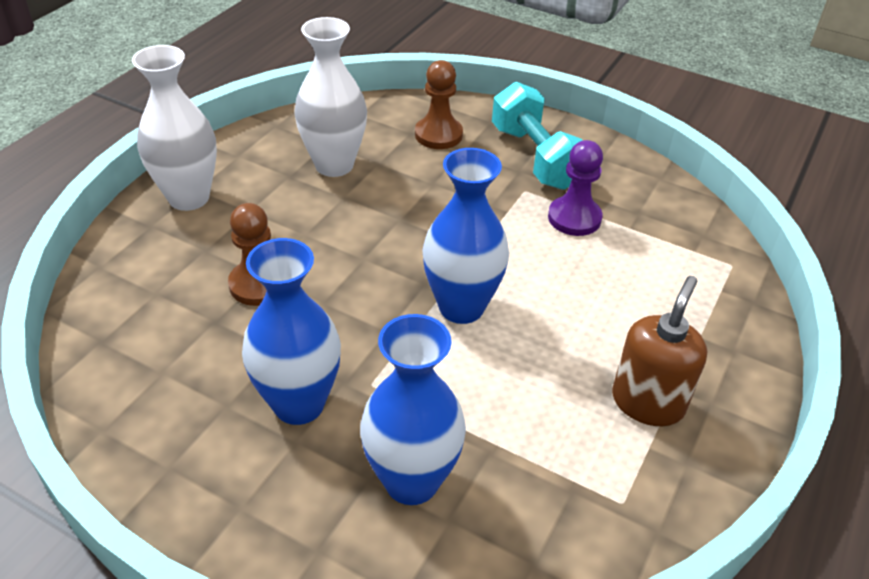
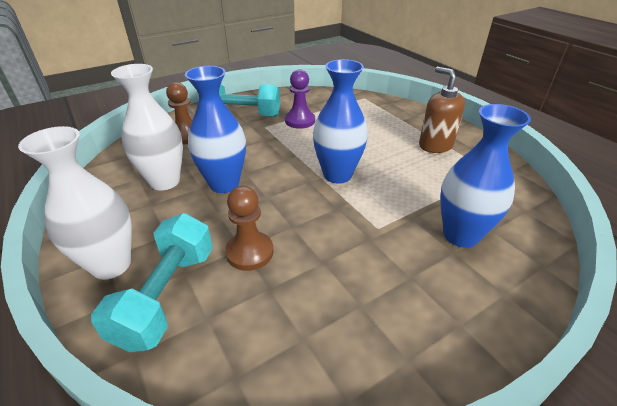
camera: 60 degrees left, 5 degrees down
blue vase [242,238,341,425] -> blue vase moved to [185,66,246,193]
none -> turquoise dumbbell [91,213,213,352]

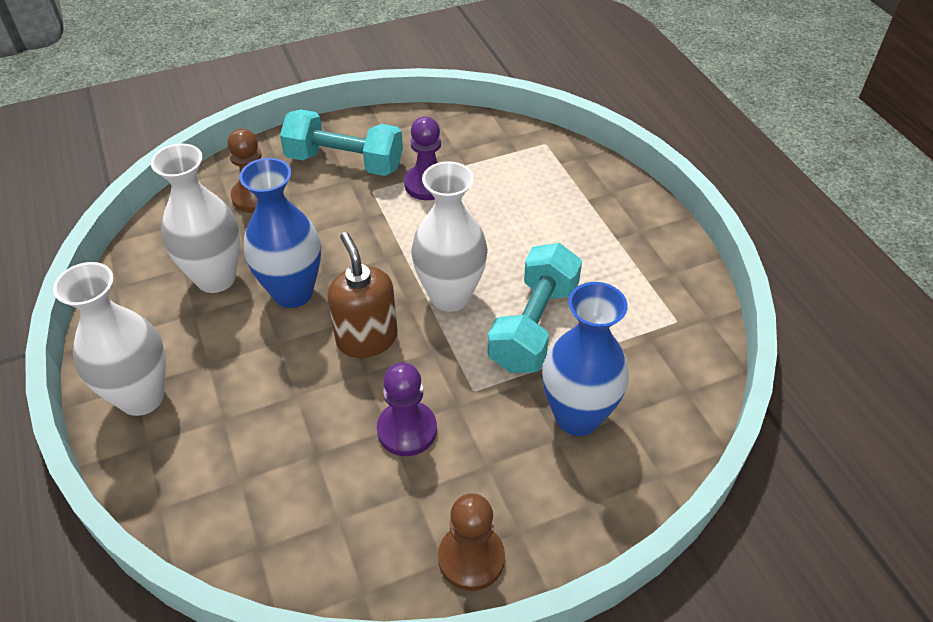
camera: 10 degrees right, 10 degrees up
turquoise dumbbell [91,213,213,352] -> turquoise dumbbell moved to [487,243,582,373]
brown pawn [225,186,273,271] -> brown pawn moved to [438,493,505,591]
blue vase [313,59,368,184] -> white vase [411,161,488,312]
brown soap dispenser [419,67,465,153] -> brown soap dispenser moved to [327,232,397,358]
none -> purple pawn [377,363,437,456]

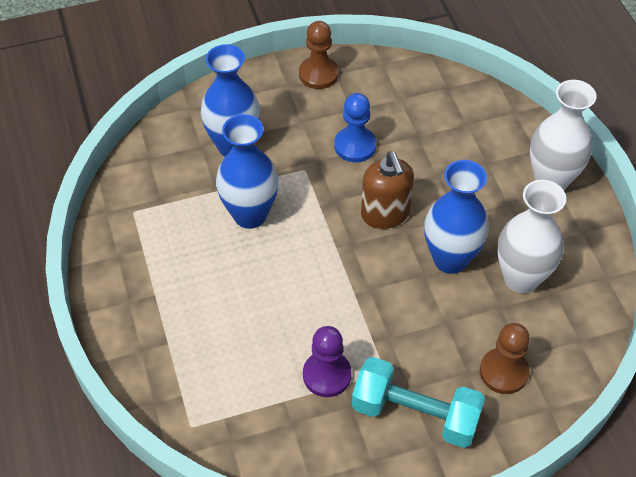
camera: 175 degrees left, 5 degrees up
purple pawn [377,363,437,456] -> blue pawn [334,93,377,162]
white vase [411,161,488,312] -> none
turquoise dumbbell [487,243,582,373] -> blue vase [216,114,279,229]

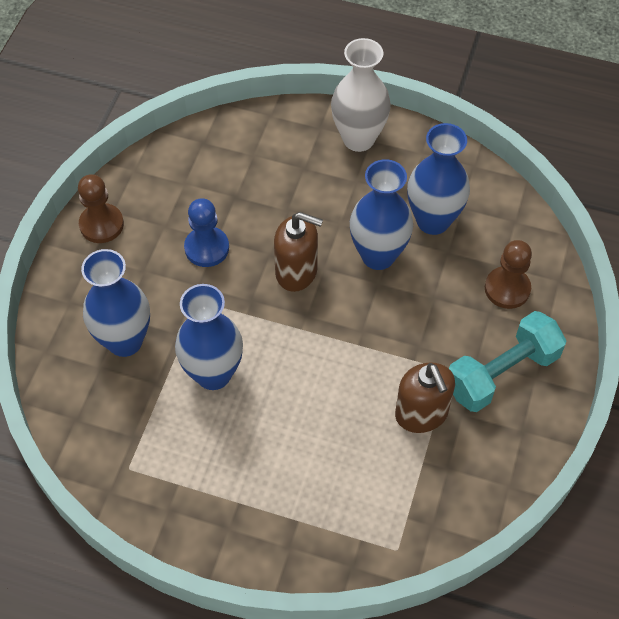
camera: 55 degrees left, 5 degrees up
purple pawn [303,326,352,397] -> brown soap dispenser [395,362,455,433]
white vase [497,180,566,293] -> blue vase [407,123,470,235]

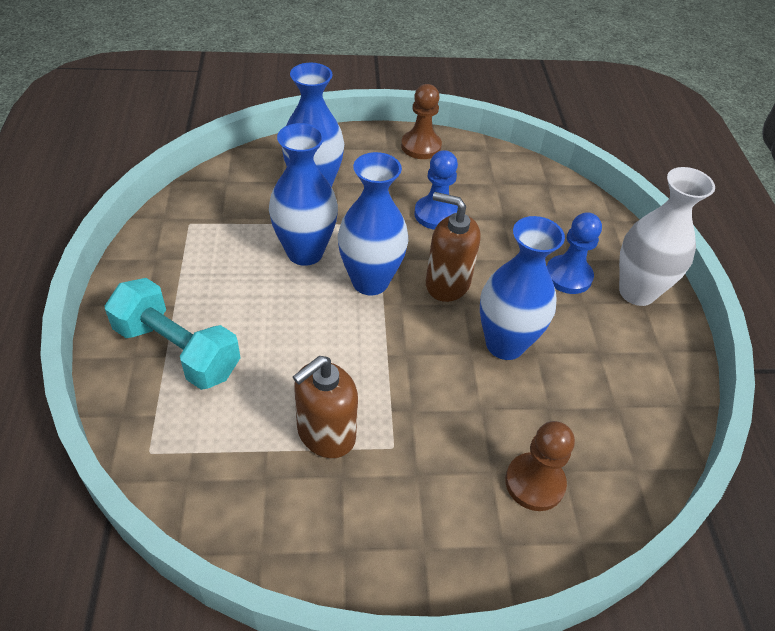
camera: 65 degrees right, 10 degrees down
brown soap dispenser [274,212,323,292] -> brown soap dispenser turned 120 degrees clockwise [426,192,481,302]
blue vase [407,123,470,235] -> blue vase moved to [338,152,409,295]
turquoise dumbbell [449,311,567,412] -> turquoise dumbbell moved to [105,278,241,390]
none -> blue pawn [547,212,602,294]

